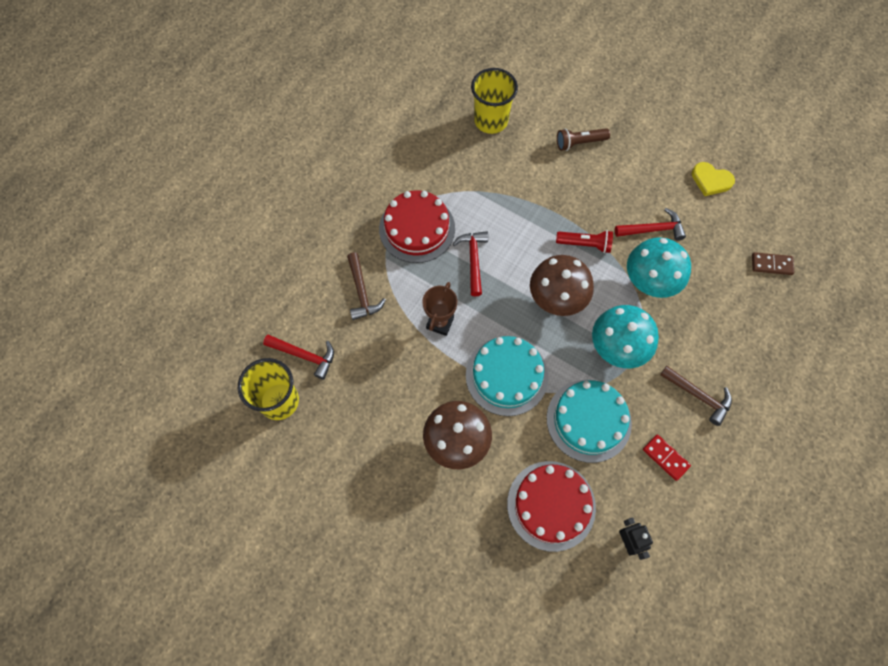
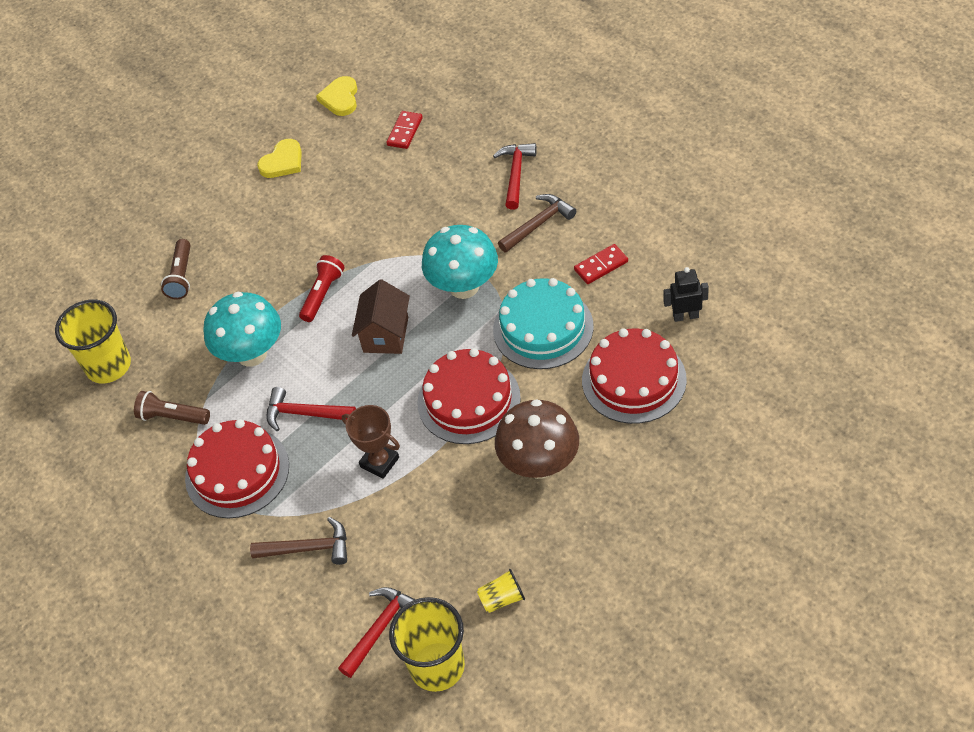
camera: 70 degrees left, 15 degrees down
turquoise cake [466,336,549,416] -> red cake [417,348,521,444]
brown mushroom [530,255,594,316] -> brown house [352,279,410,354]
red hammer [615,208,686,241] -> red hammer moved to [493,143,537,210]
turquoise mushroom [627,237,691,298] -> turquoise mushroom moved to [203,292,281,367]
brown domino [752,252,795,275] -> red domino [386,111,423,149]
none -> brown flashlight [134,391,210,425]
none -> yellow heart [316,76,357,116]
none -> yellow cup [477,569,525,613]

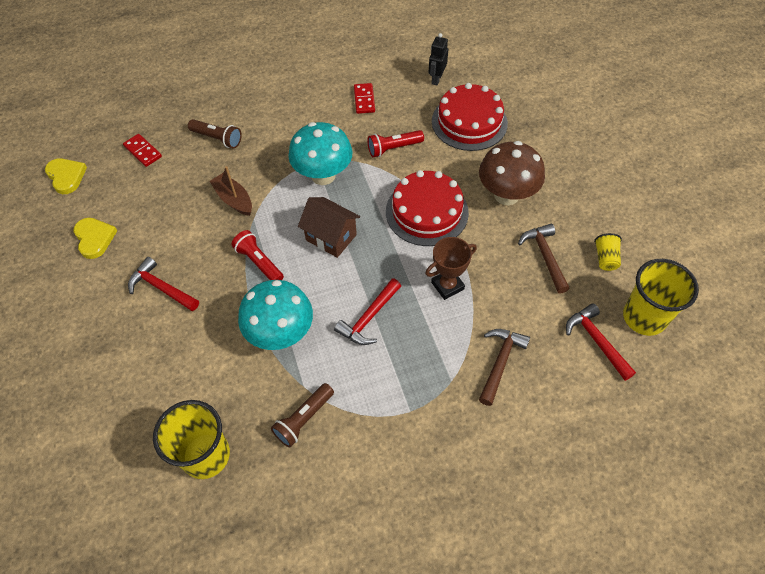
camera: 70 degrees left, 5 degrees up
brown flashlight [161,239,191,299] -> brown flashlight moved to [188,119,242,149]
red cake [185,419,289,518] -> none
yellow heart [316,76,357,116] -> yellow heart turned 150 degrees counterclockwise [45,158,87,194]
red hammer [493,143,537,210] -> red hammer moved to [128,257,199,311]
turquoise cake [493,278,594,369] -> red flashlight [367,130,424,157]
brown hammer [498,194,576,253] -> brown hammer moved to [518,224,570,294]
none -> brown boat [210,166,252,216]

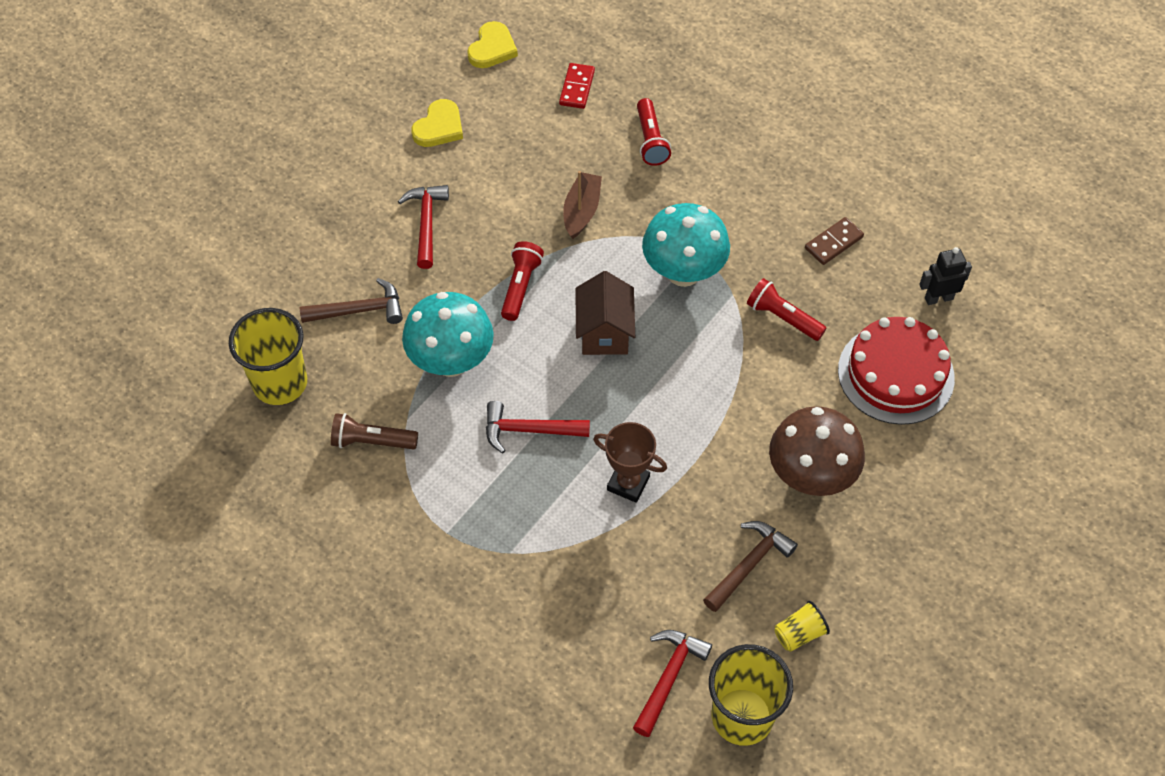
camera: 55 degrees right, 0 degrees up
brown flashlight [188,119,242,149] -> red flashlight [637,98,671,166]
red domino [354,83,375,114] -> brown domino [805,217,864,265]
red cake [386,170,469,246] -> none
brown hammer [479,329,530,406] -> brown hammer moved to [300,278,403,324]

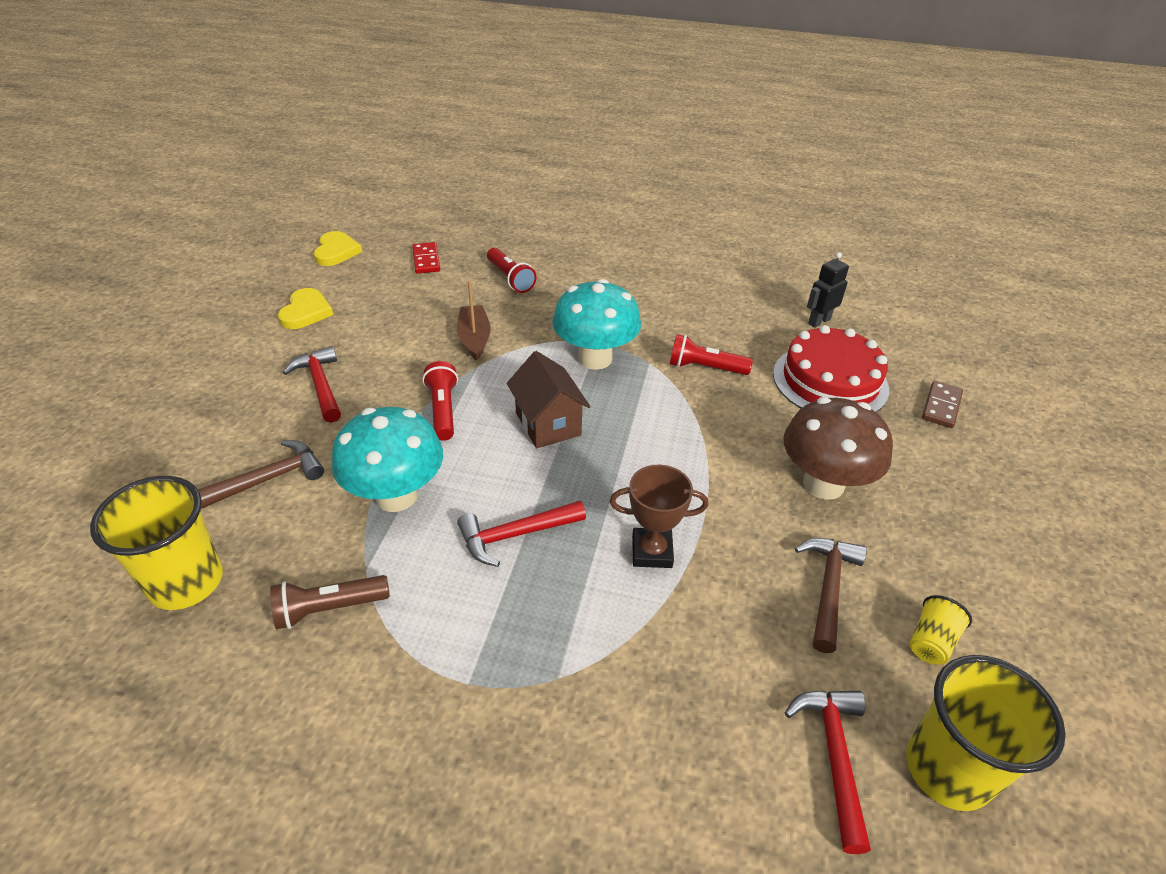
camera: 25 degrees left, 15 degrees down
brown domino [805,217,864,265] -> brown domino moved to [922,381,963,428]

